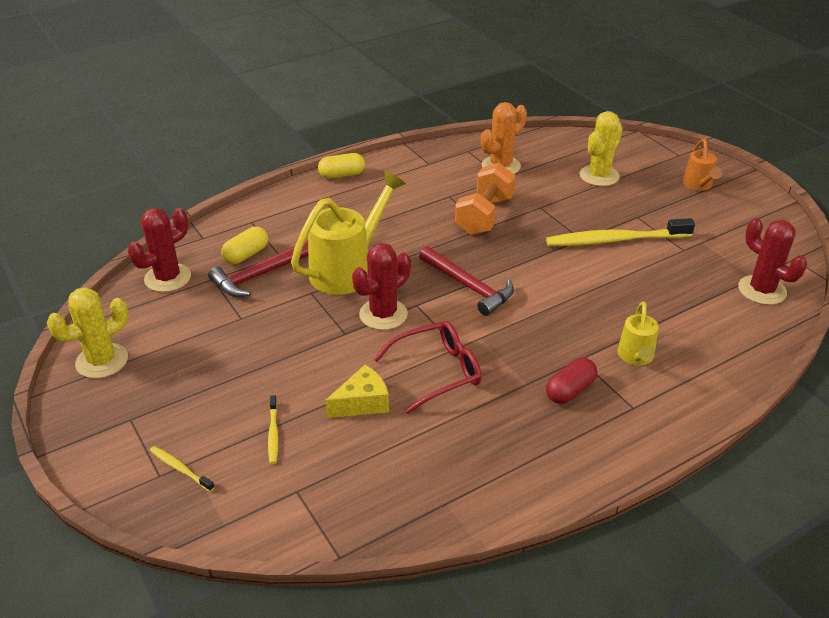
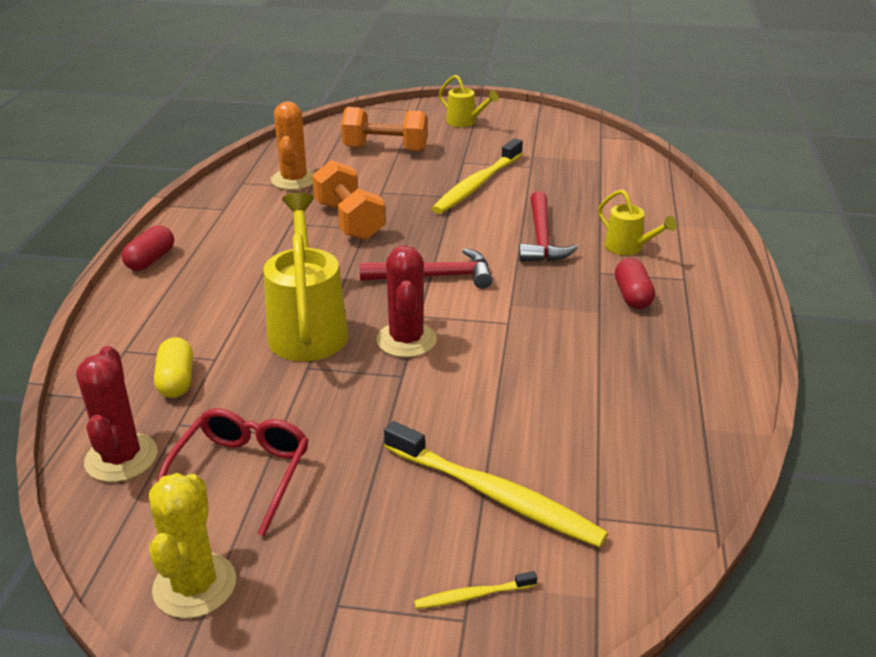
camera: 50 degrees left, 5 degrees down
red hammer [208,240,308,297] -> red hammer moved to [519,191,578,262]
yellow toothbrush [268,395,278,464] -> yellow toothbrush [384,421,608,548], size x2.24
yellow capsule [318,153,365,179] -> red capsule [122,225,174,271]
yellow cheese [325,365,389,418] -> none
red glasses [374,321,481,414] -> red glasses moved to [157,408,309,536]
yellow cactus [579,111,623,186] -> orange dumbbell [341,107,428,152]
orange watering can [683,139,722,191] -> yellow watering can [439,75,499,127]
red cactus [738,218,807,305] -> none

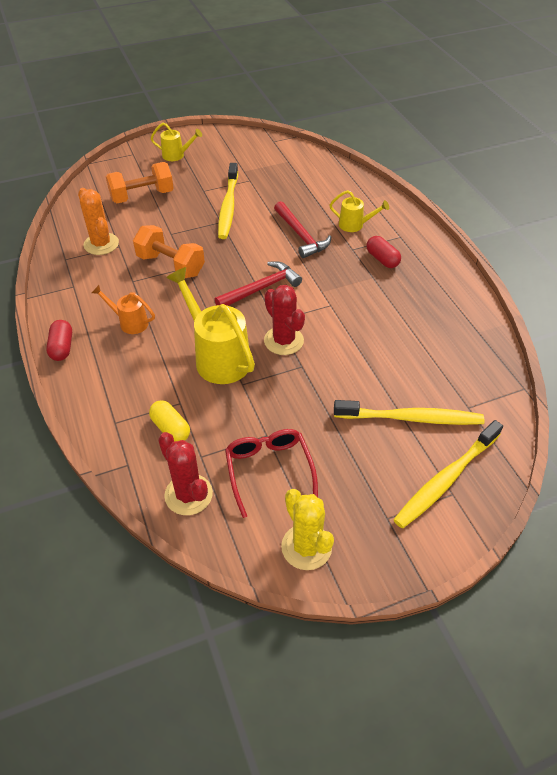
camera: 30 degrees left, 15 degrees up
yellow toothbrush [414,571,537,609] -> yellow toothbrush [393,420,503,528], size x2.24
none -> orange watering can [92,285,155,334]

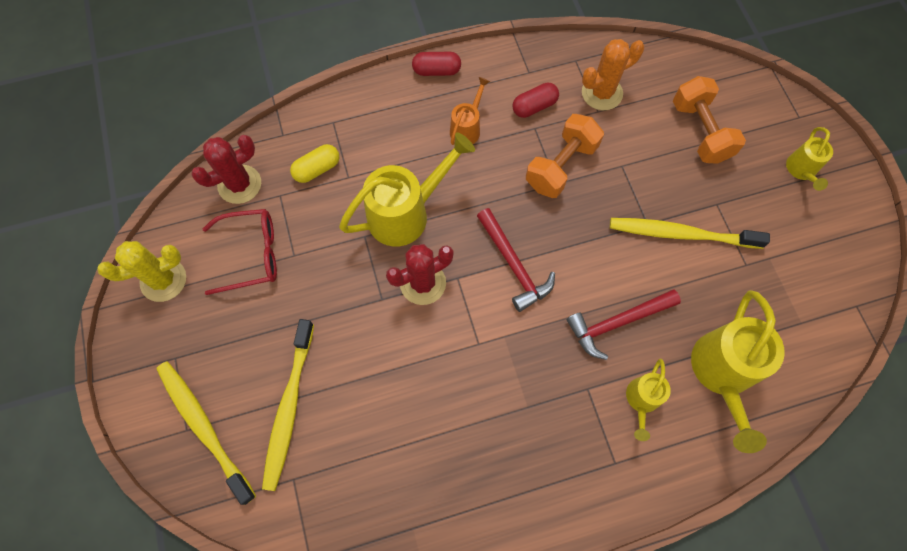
camera: 95 degrees right, 20 degrees up
red capsule [366,236,401,268] -> red capsule moved to [512,83,559,118]
none -> yellow watering can [691,290,785,453]

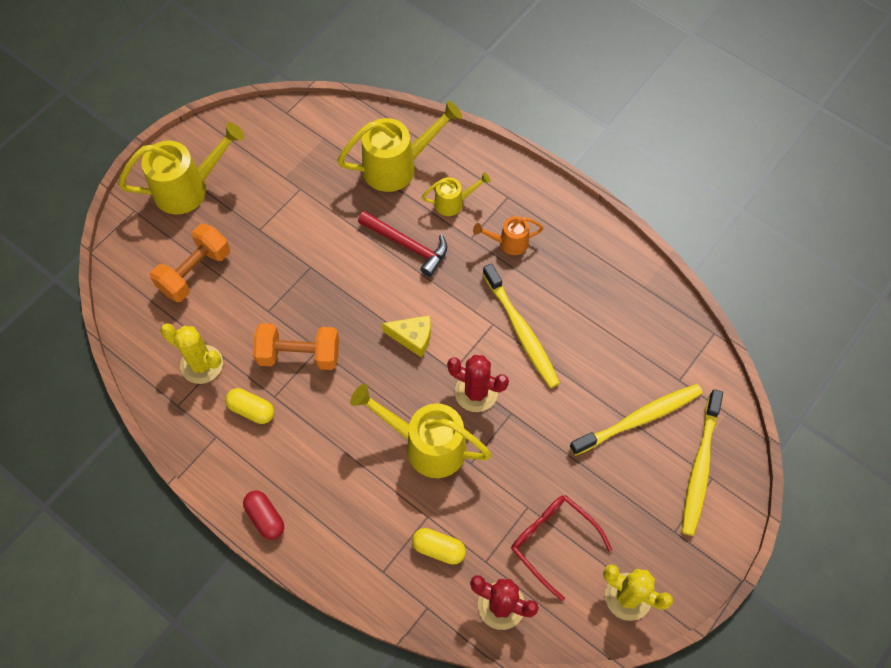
camera: 125 degrees left, 5 degrees down
orange watering can [450,77,490,145] -> orange watering can moved to [473,216,543,255]
red hammer [477,208,555,312] -> yellow cheese [382,315,431,357]
red capsule [512,83,559,118] -> yellow capsule [225,388,274,424]
orange cactus [582,39,644,110] -> yellow cactus [160,323,223,384]
yellow toothbrush [610,218,770,249] -> yellow toothbrush moved to [482,263,560,388]
yellow watering can [786,127,833,191] -> yellow watering can [118,122,244,214], size x1.87

